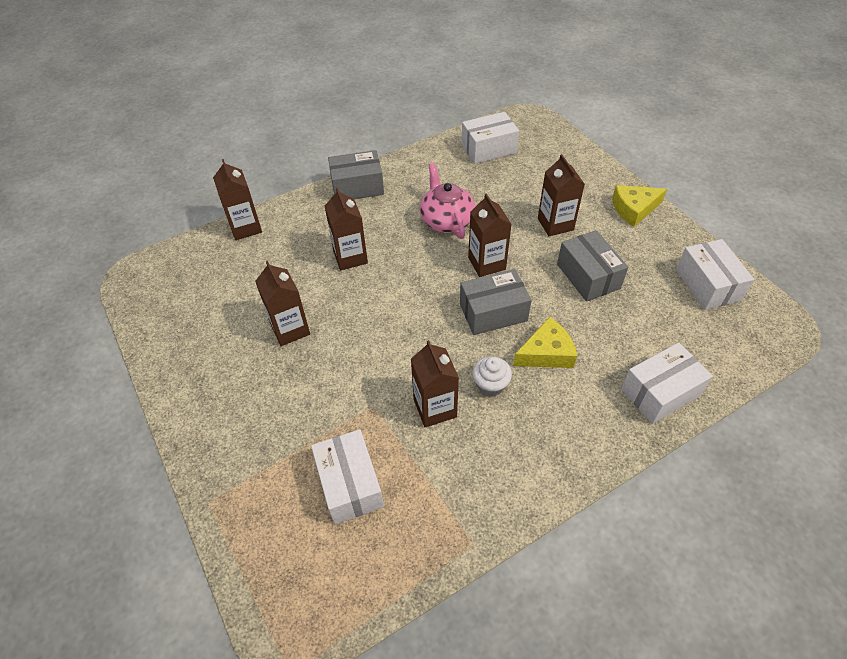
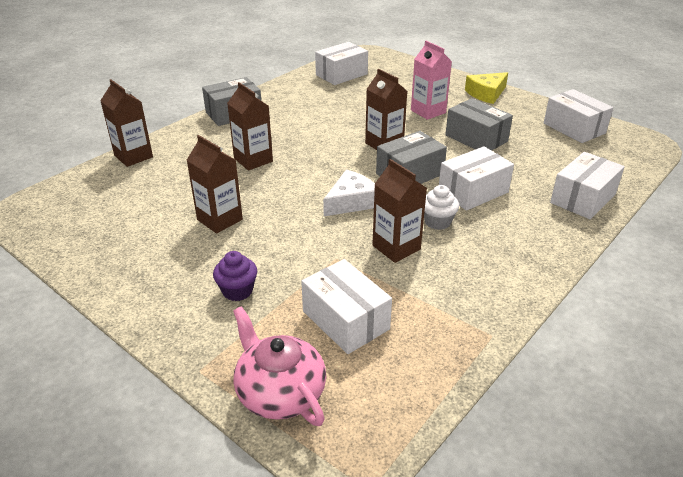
camera: 20 degrees left, 15 degrees down
pink teapot [420,163,475,239] -> pink teapot moved to [233,306,326,426]
yellow cheese [513,317,577,368] -> white box [439,146,514,211]
brown carton [538,154,585,236] -> pink carton [411,41,452,120]
none -> purple cupcake [213,251,257,301]
none -> white cheese [323,170,375,216]

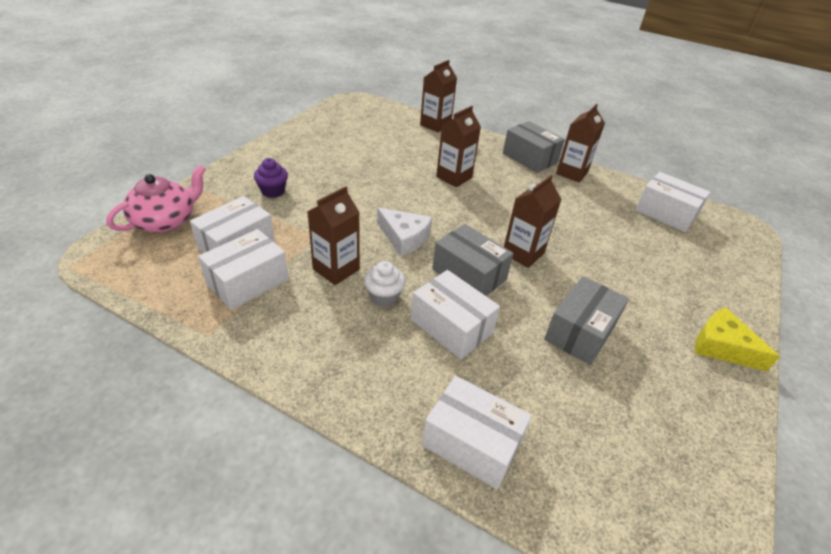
camera: 75 degrees right, 5 degrees up
brown carton [187,135,243,233] -> brown carton moved to [556,104,605,183]
pink carton [411,41,452,120] -> none
white box [544,89,613,143] -> white box moved to [198,229,289,310]

